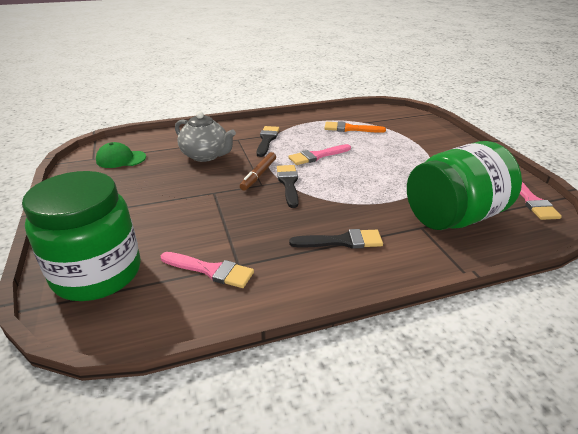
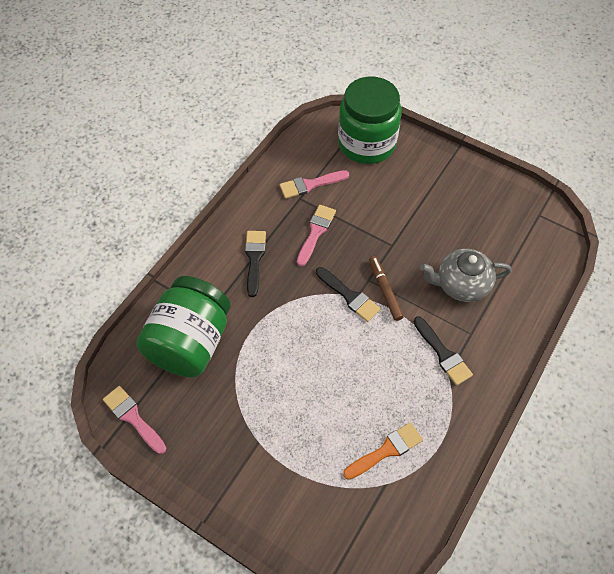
camera: 140 degrees right, 25 degrees up
green cap [96,142,146,168] -> none
pink brush [288,144,351,165] -> pink brush moved to [297,205,336,266]
black brush [289,229,383,249] -> black brush turned 135 degrees clockwise [245,231,266,297]

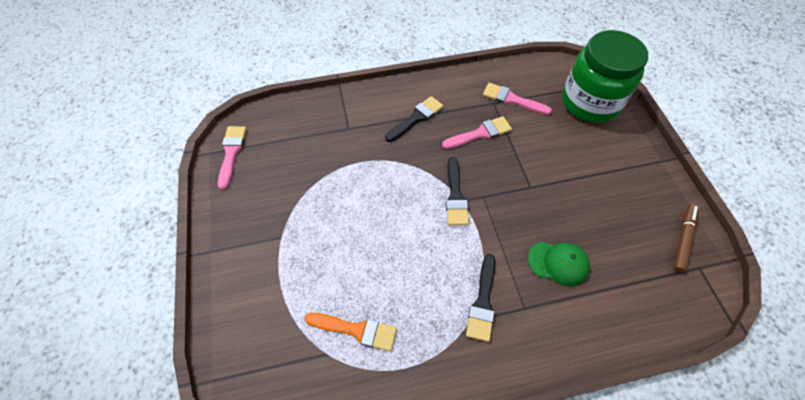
camera: 45 degrees right, 0 degrees up
green jar [136,276,231,378] -> none
brown marker [369,256,403,321] -> brown marker moved to [674,204,698,273]
grey teapot [420,249,512,302] -> green cap [528,242,590,286]

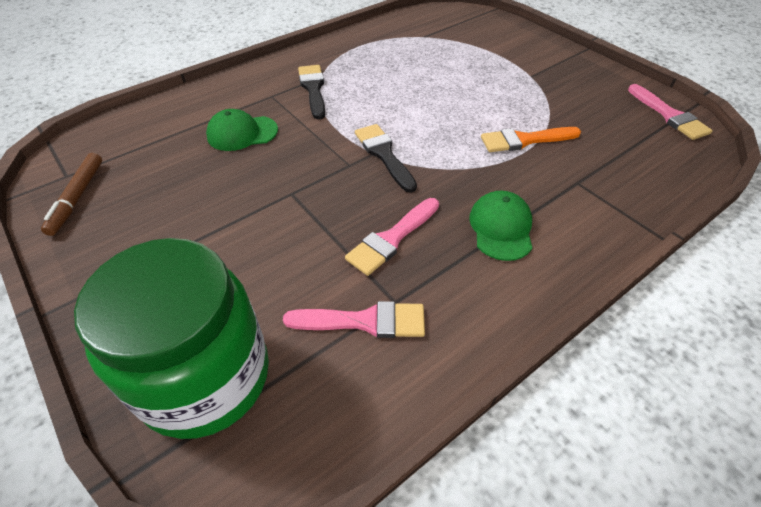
camera: 155 degrees right, 10 degrees down
orange brush [305,313,397,351] -> orange brush moved to [481,127,581,152]
black brush [385,96,443,142] -> green cap [469,191,532,261]

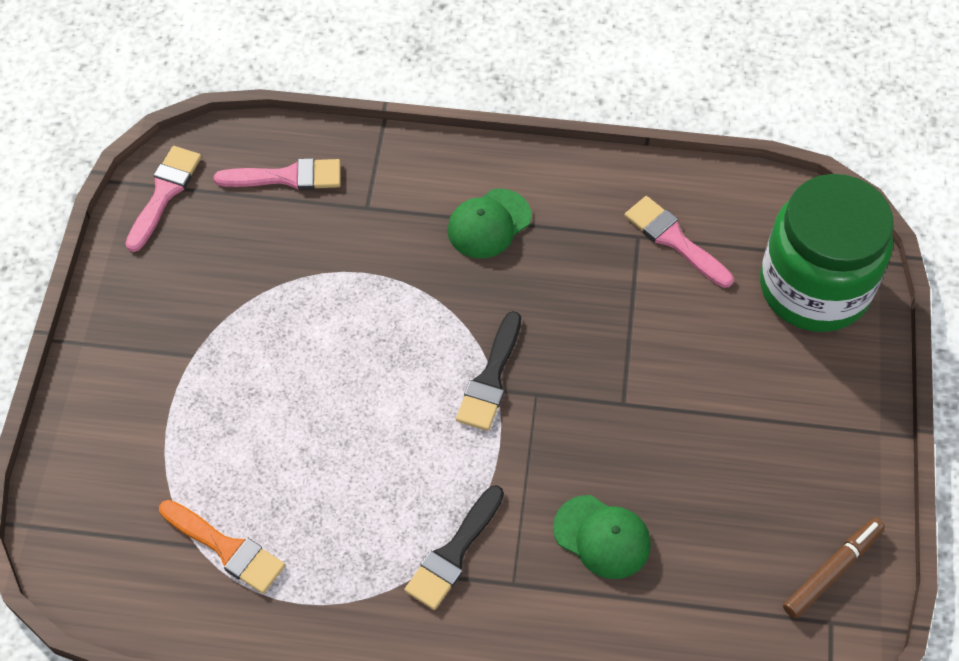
camera: 135 degrees left, 10 degrees up
pink brush [345,198,439,276] -> pink brush moved to [214,158,341,190]
orange brush [481,127,581,152] -> orange brush moved to [159,500,285,594]

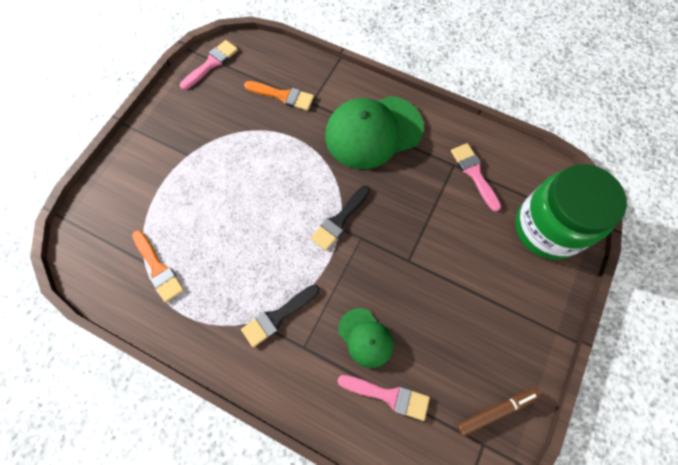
camera: 20 degrees right, 10 degrees up
pink brush [214,158,341,190] -> pink brush moved to [338,375,430,421]
green cap [448,188,531,258] -> green cap [325,96,424,169], size x1.93
none -> orange brush [244,81,314,111]

